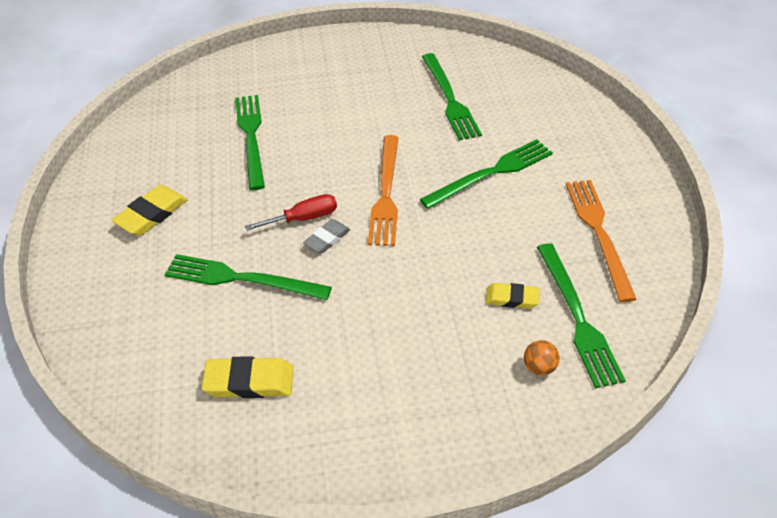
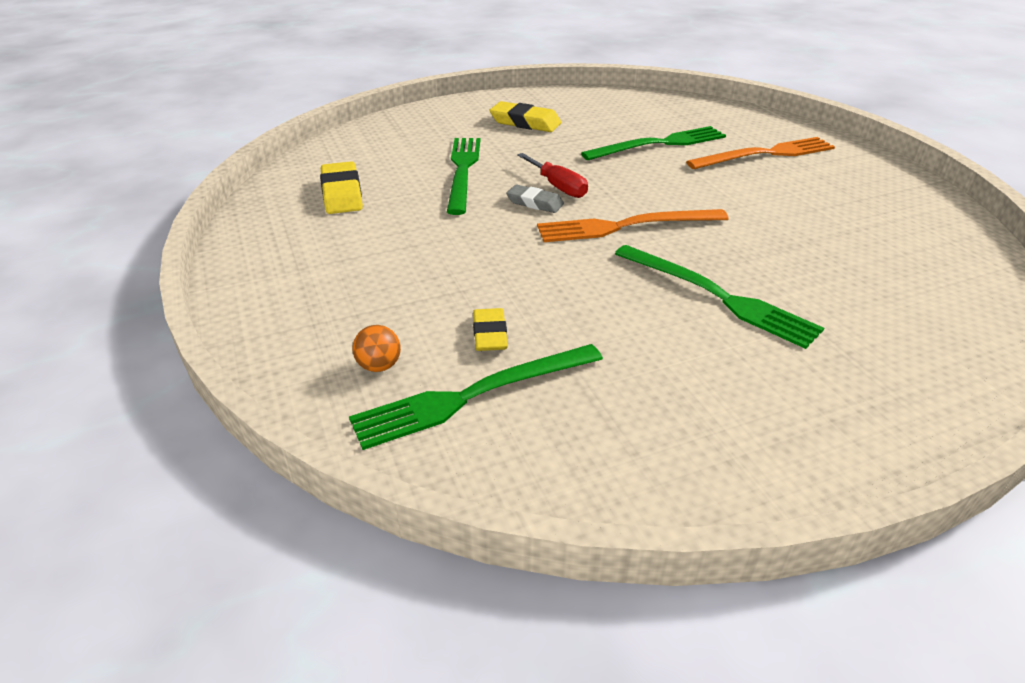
camera: 75 degrees right, 10 degrees down
green fork [422,53,482,140] -> none
orange fork [566,180,636,302] -> orange fork moved to [686,137,835,169]

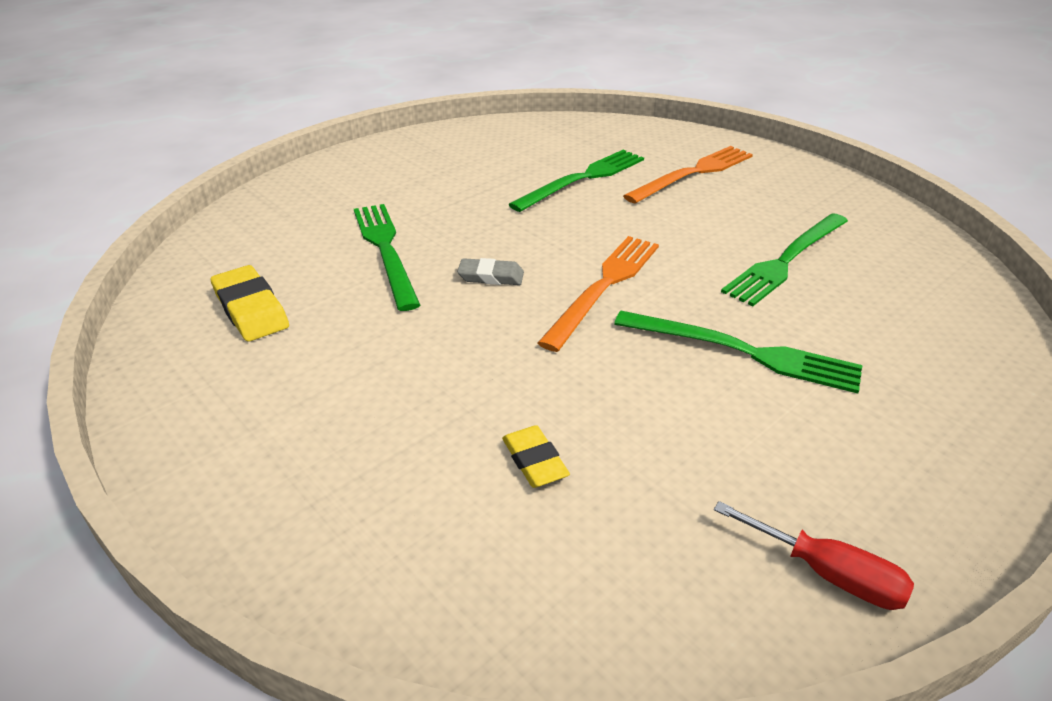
camera: 20 degrees left, 0 degrees up
green fork [349,344,603,450] -> green fork moved to [721,213,848,306]
orange ball [352,325,401,372] -> none
yellow eraser [489,101,561,132] -> none
red screwdriver [517,153,588,198] -> red screwdriver moved to [714,501,914,610]
orange fork [537,209,729,242] -> orange fork turned 150 degrees clockwise [538,236,659,352]

